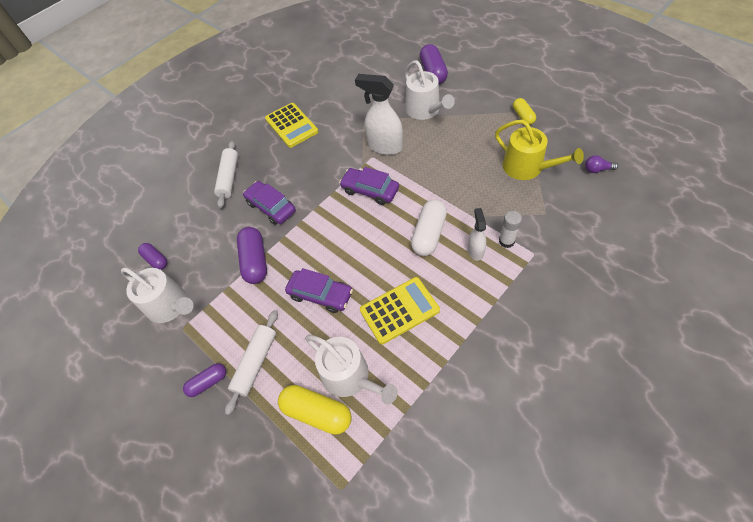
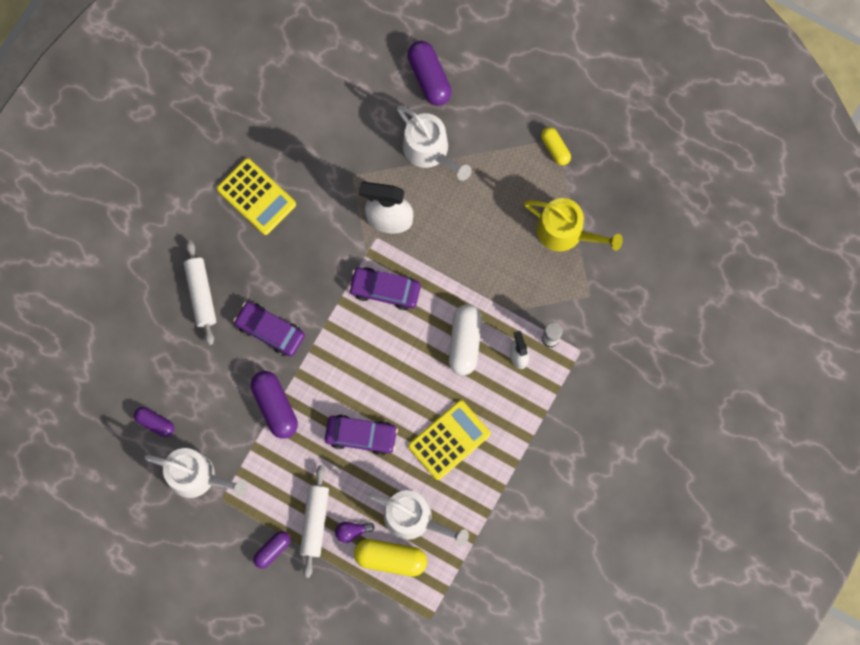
camera: 20 degrees left, 20 degrees up
purple light bulb [585,155,618,173] -> purple light bulb moved to [335,522,375,543]

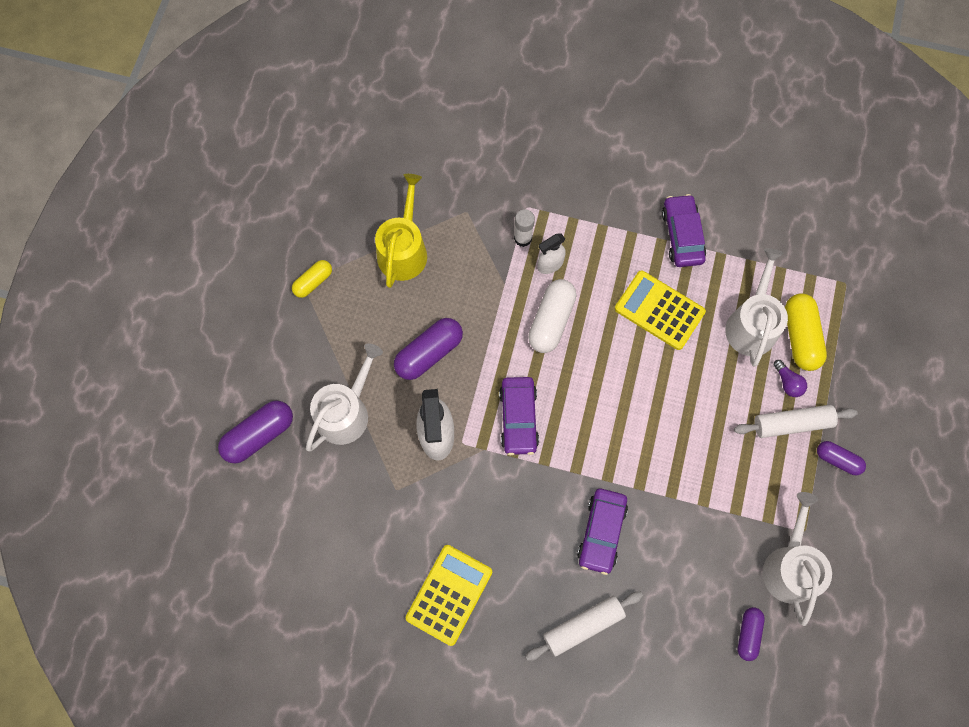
camera: 105 degrees left, 5 degrees down
purple capsule [251,371,298,439] -> purple capsule moved to [394,318,463,380]
purple car [325,415,398,455] -> purple car moved to [662,194,706,267]
white capsule [449,304,482,375] -> white capsule turned 60 degrees counterclockwise [528,279,576,353]

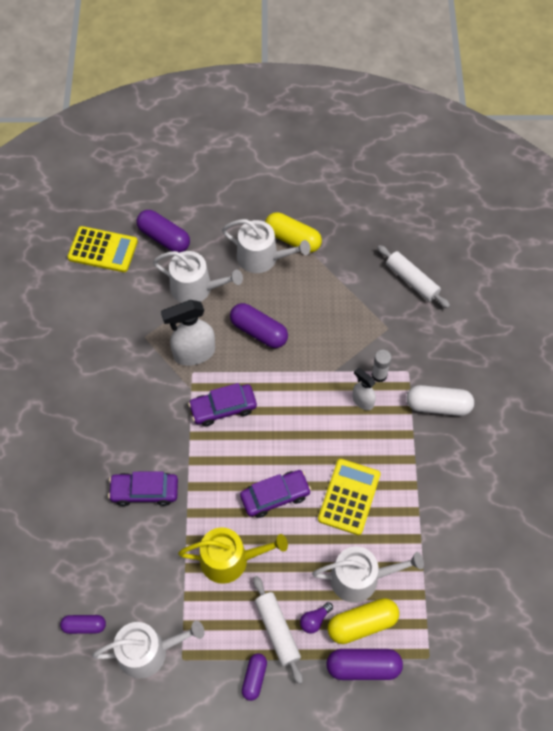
camera: 75 degrees right, 10 degrees down
yellow capsule [292,260,332,298] -> yellow capsule [265,212,322,253], size x1.65
yellow watering can [375,174,427,288] -> yellow watering can moved to [178,528,288,584]
yellow calculator [406,545,492,646] -> yellow calculator moved to [67,226,138,272]
white rolling pin [525,592,643,661] -> white rolling pin moved to [377,245,450,308]
white capsule [528,279,576,353] -> white capsule moved to [406,385,474,416]
purple car [662,194,706,267] -> purple car moved to [240,470,311,518]
none -> white watering can [222,219,310,273]
none -> purple capsule [326,649,403,680]

